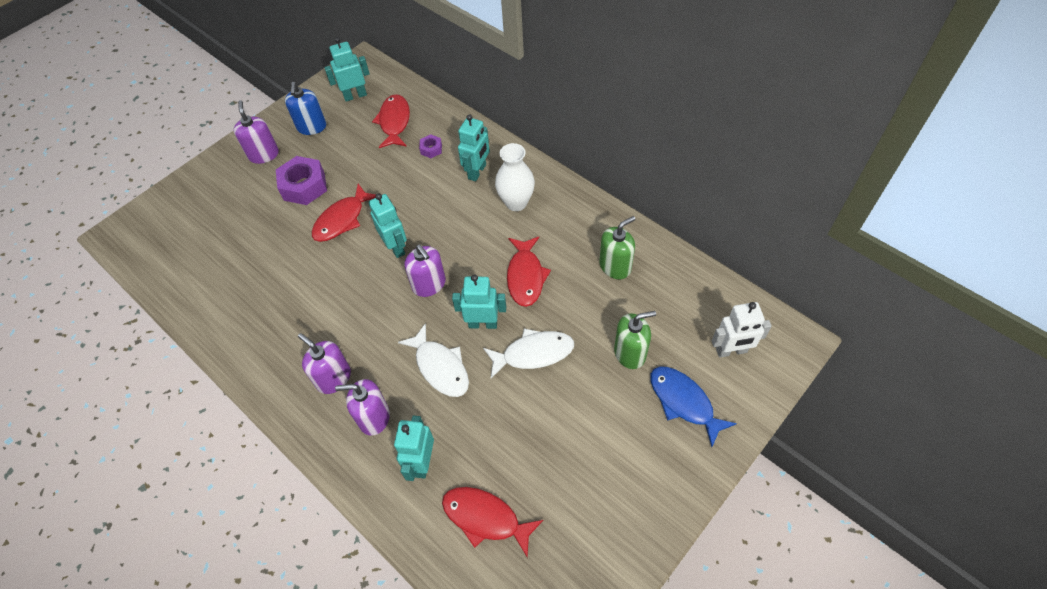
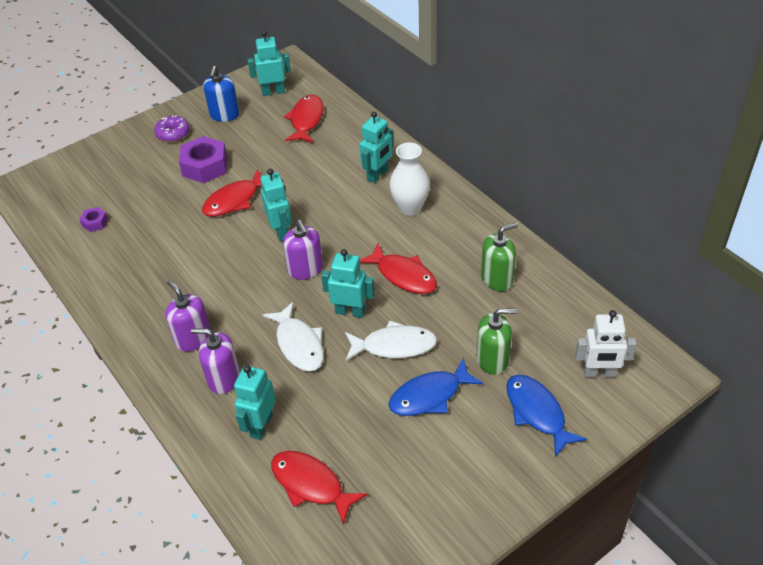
camera: 10 degrees right, 10 degrees down
purple soap dispenser [234,100,279,164] -> purple donut [154,115,189,142]
purple nut [419,134,442,158] -> purple nut moved to [79,207,108,232]
red fish [507,237,551,307] -> red fish turned 60 degrees counterclockwise [360,243,437,294]
none -> blue fish [389,358,483,416]

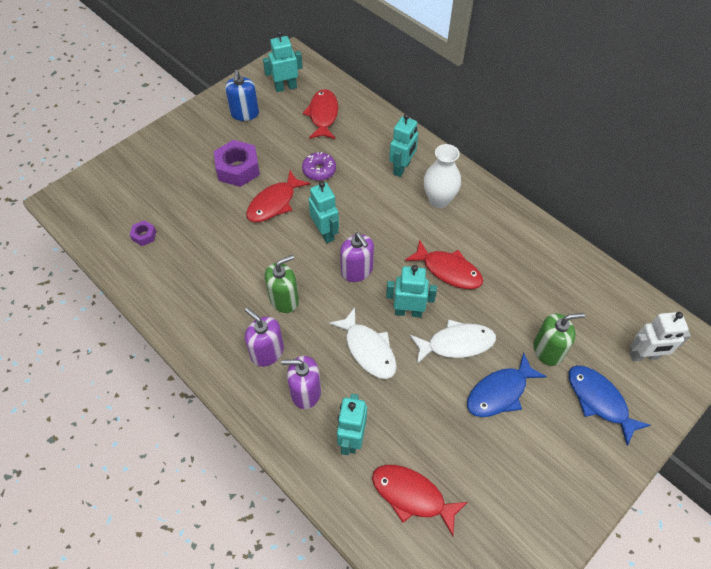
camera: 10 degrees left, 10 degrees up
purple donut [154,115,189,142] -> purple donut moved to [302,152,336,181]
green soap dispenser [481,223,518,291] -> green soap dispenser moved to [265,255,299,313]

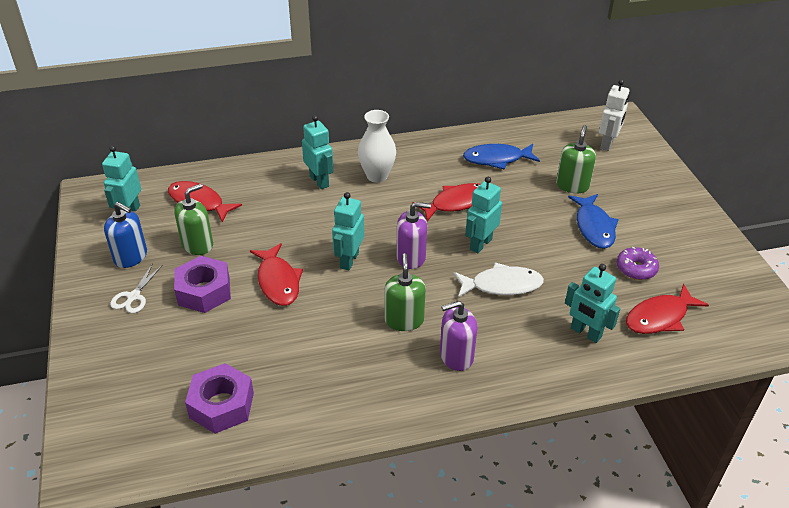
camera: 60 degrees left, 15 degrees down
purple nut [130,220,156,246] -> purple nut [185,363,254,434], size x2.02
purple soap dispenser [281,356,321,409] -> none
purple donut [302,152,336,181] -> purple donut moved to [616,247,659,280]
turquoise robot [309,181,339,243] -> turquoise robot turned 75 degrees counterclockwise [332,192,364,270]
white fish [410,319,496,364] -> none
blue fish [569,365,651,446] -> blue fish moved to [463,144,540,170]
none -> white scissors [110,263,163,313]
none -> green soap dispenser [174,184,213,255]

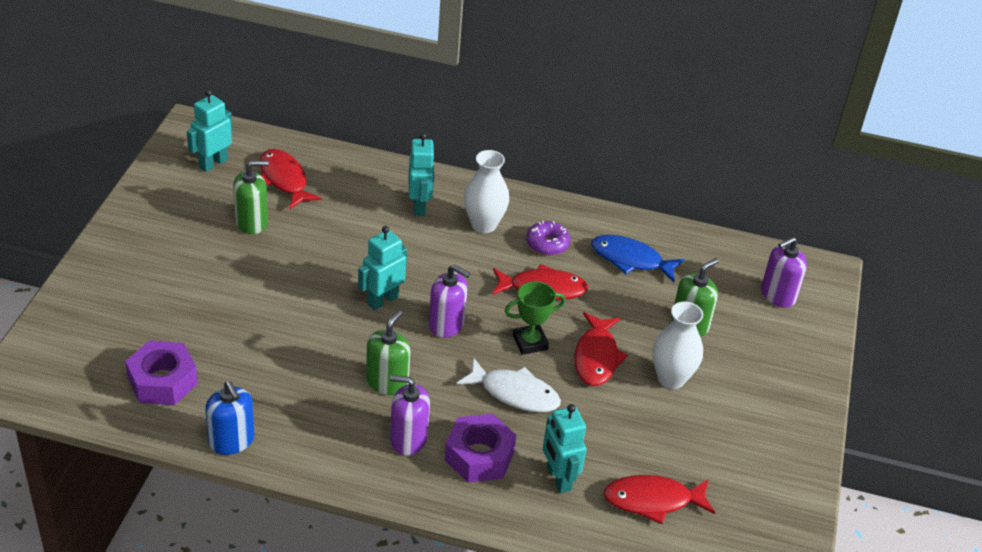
camera: 25 degrees right, 0 degrees up
blue soap dispenser [104,202,147,268] -> blue soap dispenser moved to [205,381,254,455]
white scissors [110,263,163,313] -> none
purple nut [174,256,231,313] -> purple nut moved to [444,413,517,482]
red fish [250,243,303,306] -> red fish moved to [574,312,628,386]
turquoise robot [465,177,502,253] -> green trophy [505,281,566,355]
blue fish [568,194,619,249] -> white vase [652,302,703,389]
white robot [599,79,629,151] -> purple soap dispenser [761,237,807,308]
purple donut [616,247,659,280] -> purple donut moved to [526,221,571,256]

